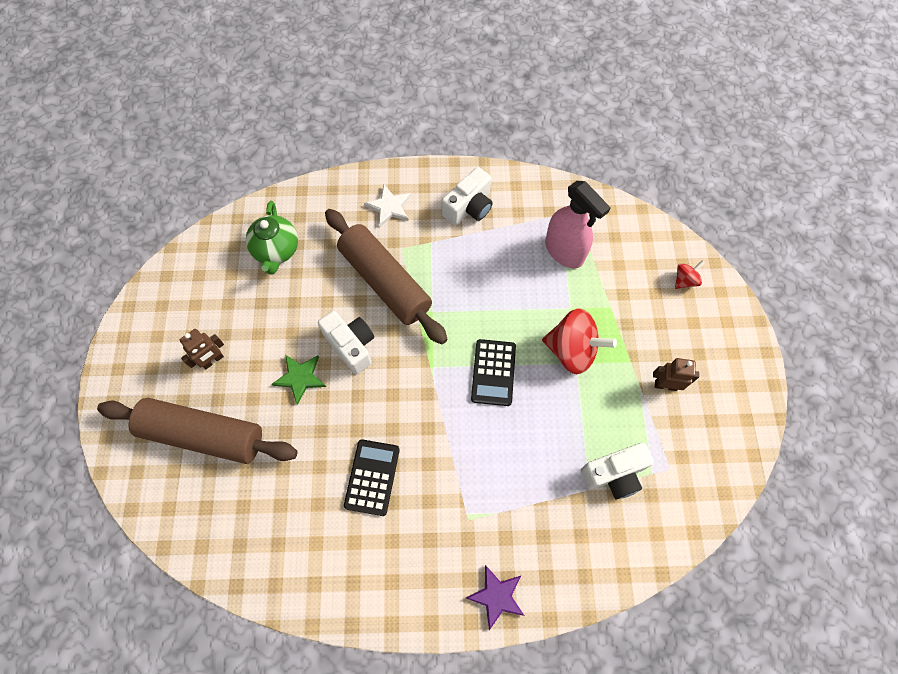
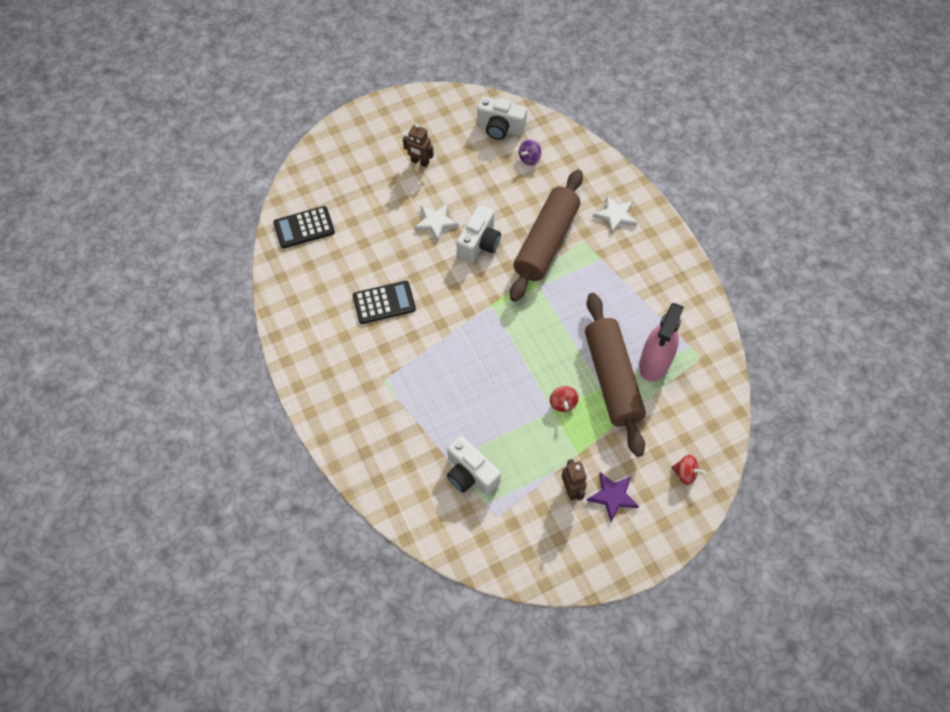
camera: 65 degrees right, 5 degrees down
brown rolling pin [97,398,298,464] -> brown rolling pin moved to [585,293,646,457]
green teapot [246,201,298,275] -> purple spinning top [519,139,541,165]
green star [272,355,326,405] -> white star [414,203,459,241]
white camera [442,167,493,225] -> white camera moved to [477,97,527,140]
purple star [466,565,524,630] -> purple star moved to [587,472,639,521]
black calculator [471,339,516,406] -> black calculator moved to [273,206,335,248]
red spinning top [542,308,617,374] -> red spinning top [550,386,579,412], size x0.49

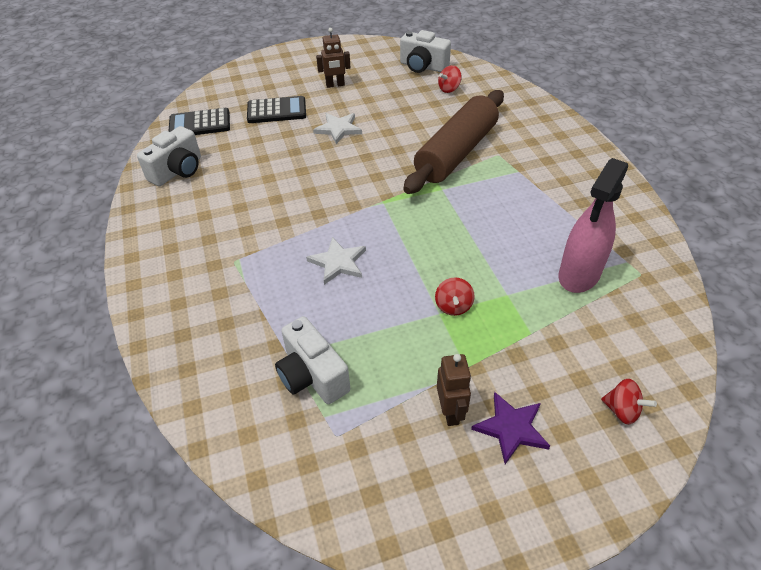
camera: 10 degrees right, 15 degrees down
black calculator [353,281,416,324] -> black calculator moved to [247,96,306,123]
brown robot [403,124,434,167] -> brown robot turned 45 degrees counterclockwise [316,28,351,88]
white camera [457,205,501,263] -> white camera moved to [137,126,201,186]
purple spinning top [519,139,541,165] -> red spinning top [438,65,462,93]
brown rolling pin [585,293,646,457] -> none
white star [593,195,637,235] -> white star moved to [306,237,366,285]

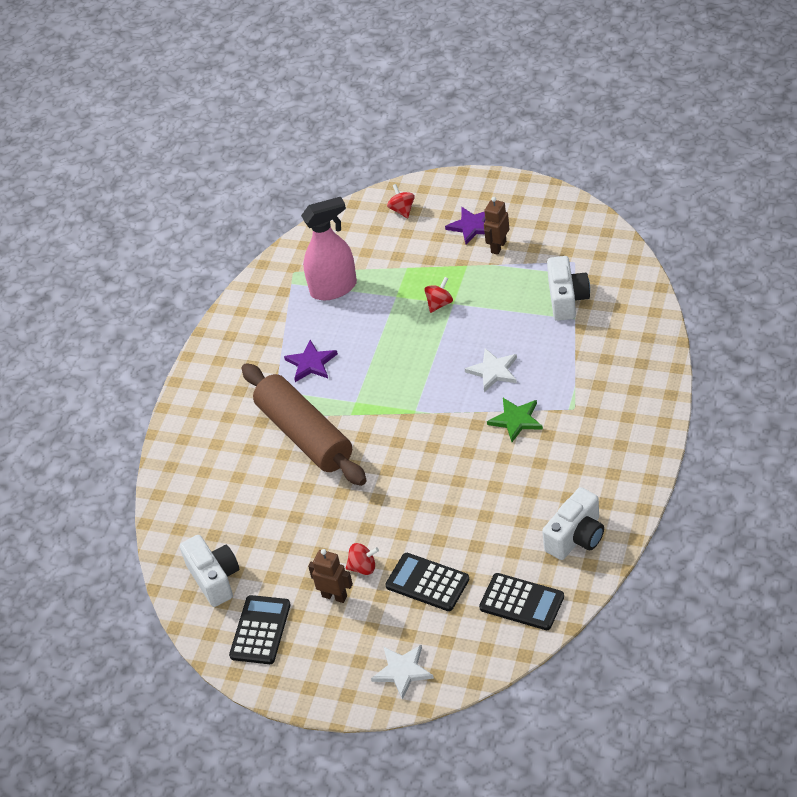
camera: 140 degrees left, 0 degrees up
white camera [137,126,201,186] -> white camera turned 150 degrees clockwise [542,487,604,560]
white star [313,113,362,144] -> white star moved to [371,645,434,700]
brown rolling pin [404,90,504,194] -> brown rolling pin turned 75 degrees clockwise [242,363,367,486]
red spinning top [438,65,462,93] -> red spinning top moved to [346,543,379,575]
none -> black calculator [229,595,291,664]
none -> purple star [284,340,338,382]
none -> green star [487,398,543,442]

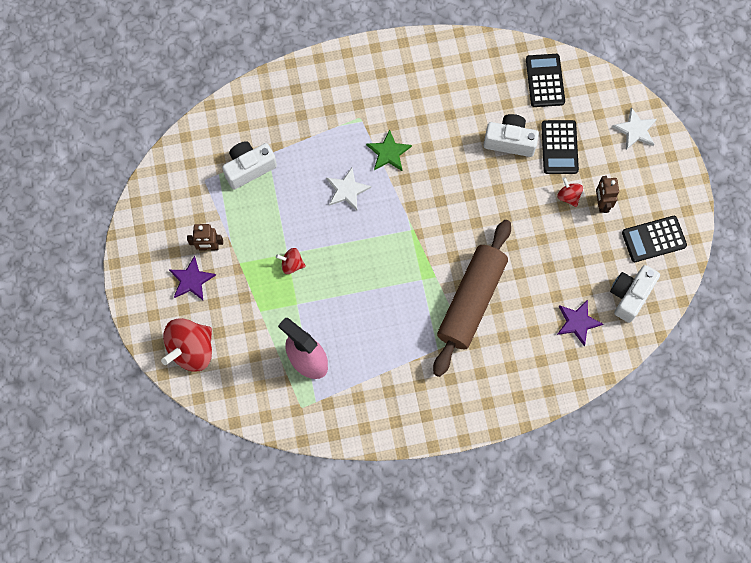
camera: 125 degrees left, 25 degrees up
purple star [284,340,338,382] -> purple star moved to [557,299,603,346]
red spinning top [387,184,415,218] -> red spinning top [161,318,212,371], size x2.05
white camera [542,487,604,560] -> white camera moved to [484,114,539,157]

